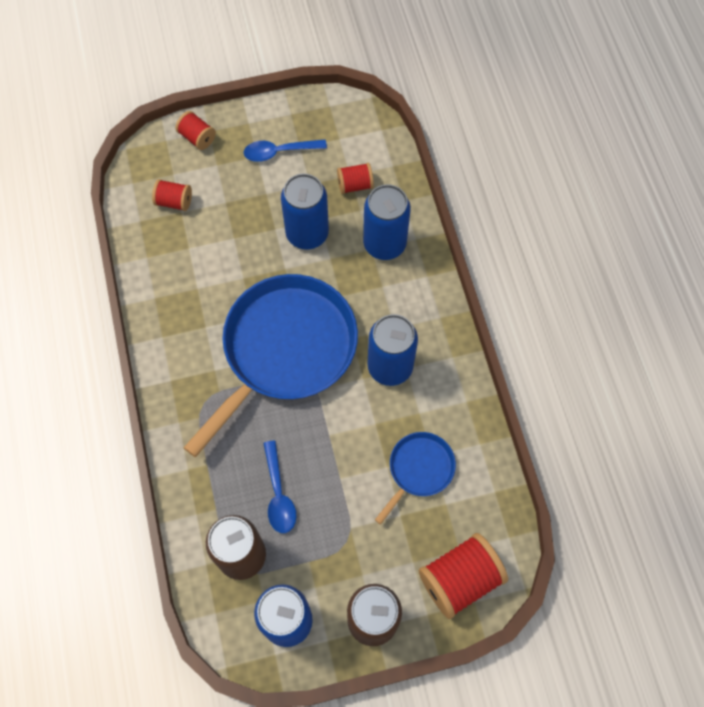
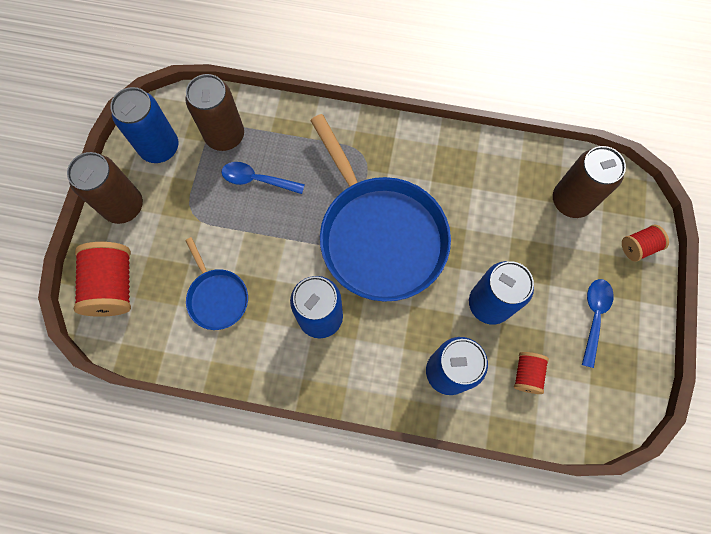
camera: 115 degrees right, 5 degrees up
red spool [152,179,192,211] -> brown can [553,146,626,218]

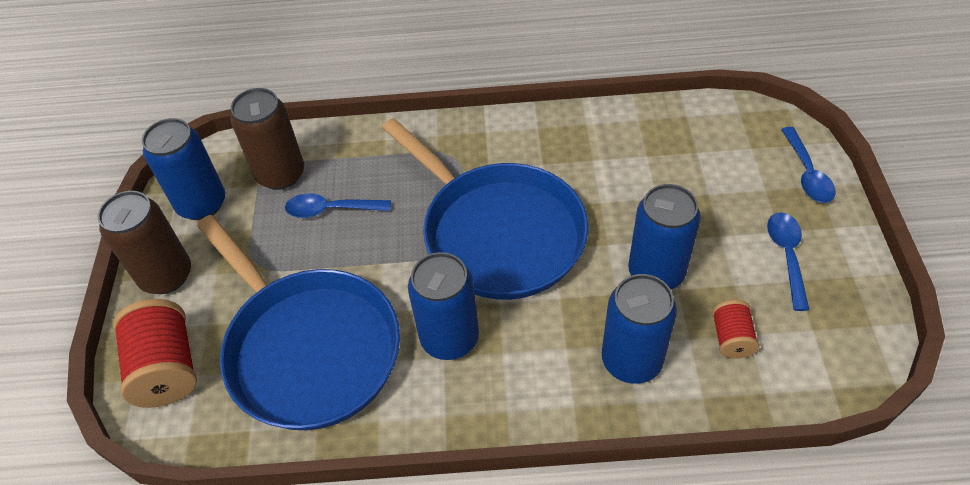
camera: 10 degrees left, 20 degrees down
blue pan [185,237,248,330] -> blue pan [197,215,400,430], size x2.13
brown can [553,146,626,218] -> none
red spool [622,224,669,262] -> blue spoon [781,127,836,203]

